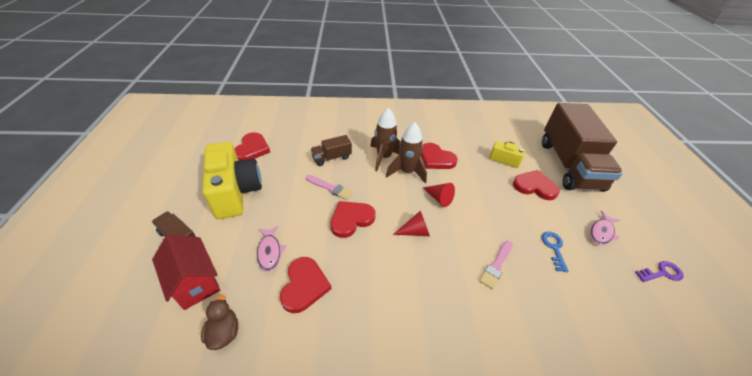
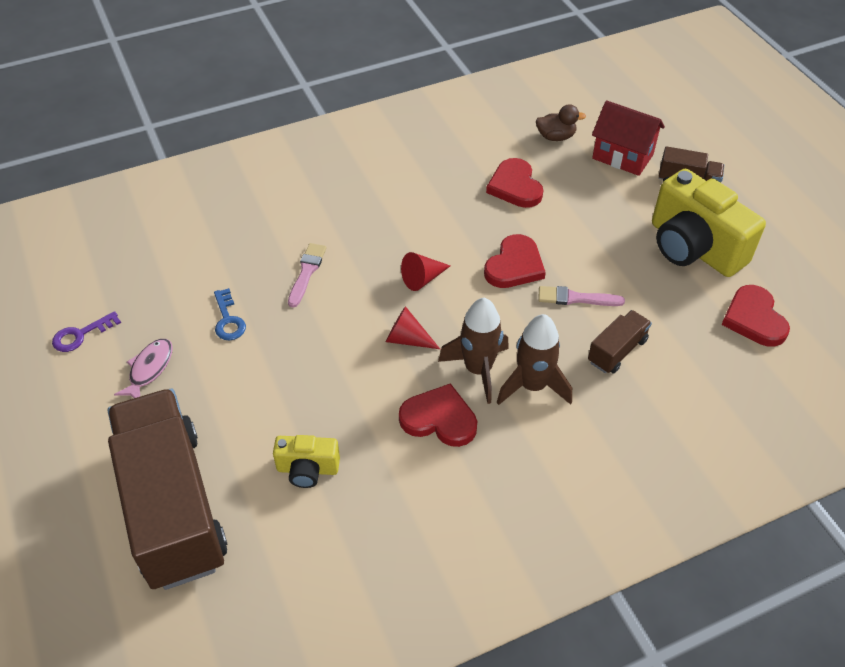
camera: 160 degrees right, 5 degrees up
brown duck [201,294,238,350] -> brown duck turned 60 degrees counterclockwise [536,104,586,141]
pink fish [257,226,286,272] -> none
red heart [513,170,560,200] -> none

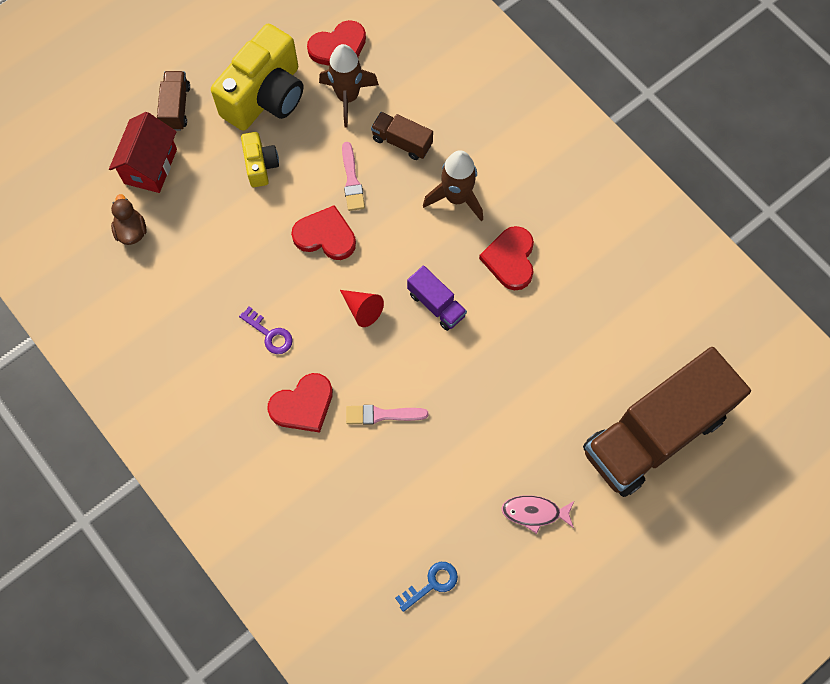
camera: 105 degrees left, 20 degrees up
purple key [52,311,121,352] -> purple key moved to [239,306,293,354]
blue key [214,288,246,340] -> blue key moved to [395,562,458,612]
yellow camera [273,435,340,488] -> yellow camera moved to [241,132,279,187]
red cone [386,306,440,349] -> purple truck [407,265,467,331]
brown rocket [438,298,509,404] -> brown rocket moved to [319,44,379,128]
red heart [486,158,543,208] -> red heart moved to [267,373,333,433]

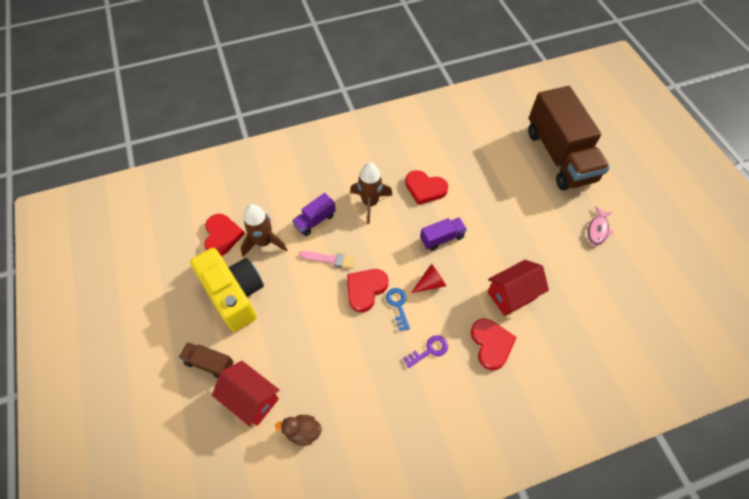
camera: 70 degrees left, 10 degrees down
yellow camera [241,132,279,187] -> none
pink brush [346,405,428,425] -> red house [488,260,549,316]
brown truck [371,112,433,160] -> purple truck [292,193,336,236]
blue key [395,562,458,612] -> blue key moved to [386,288,410,331]

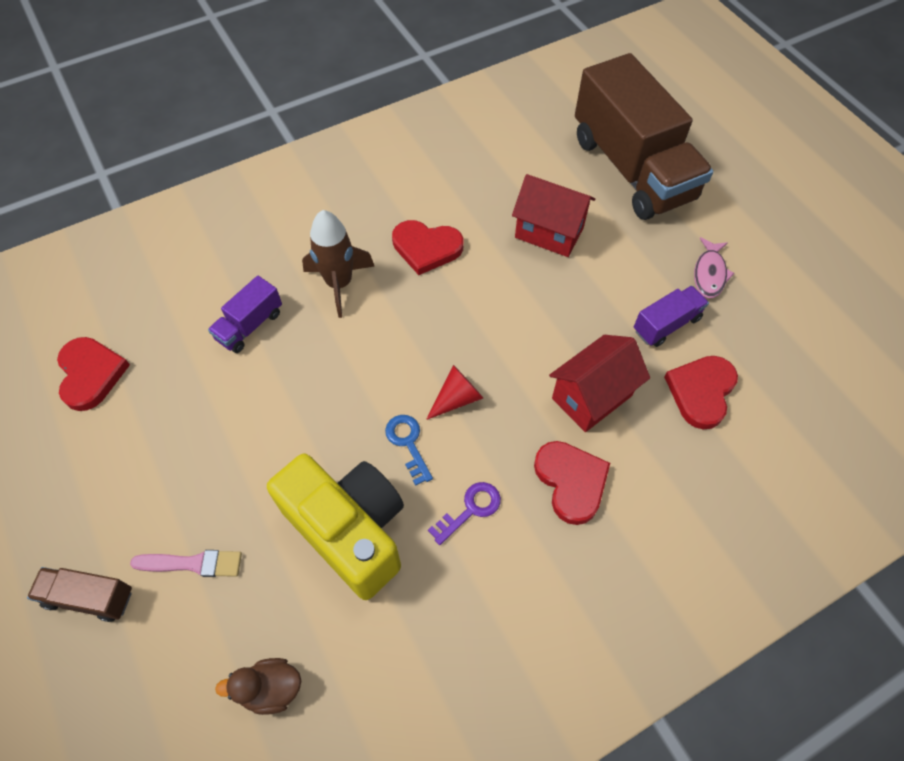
camera: 10 degrees left, 0 degrees up
yellow camera [190,248,264,332] -> yellow camera moved to [267,454,404,600]
red house [212,361,279,427] -> red house moved to [512,174,595,257]
brown rocket [241,204,287,257] -> none
pink brush [299,251,355,269] -> pink brush moved to [130,550,242,577]
red heart [347,269,388,312] -> red heart moved to [664,356,738,430]
purple truck [420,217,467,251] -> purple truck moved to [634,286,709,347]

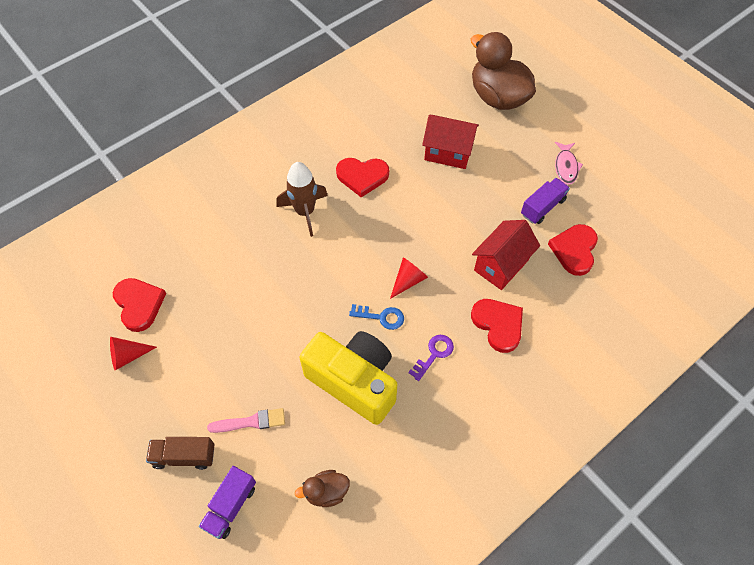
camera: 10 degrees left, 0 degrees up
purple truck [208,276,282,353] -> purple truck moved to [198,466,256,539]
blue key [385,415,433,486] -> blue key turned 135 degrees clockwise [349,304,404,330]
brown truck [575,53,713,220] -> brown duck [471,32,536,110]
none -> red cone [110,337,157,370]

